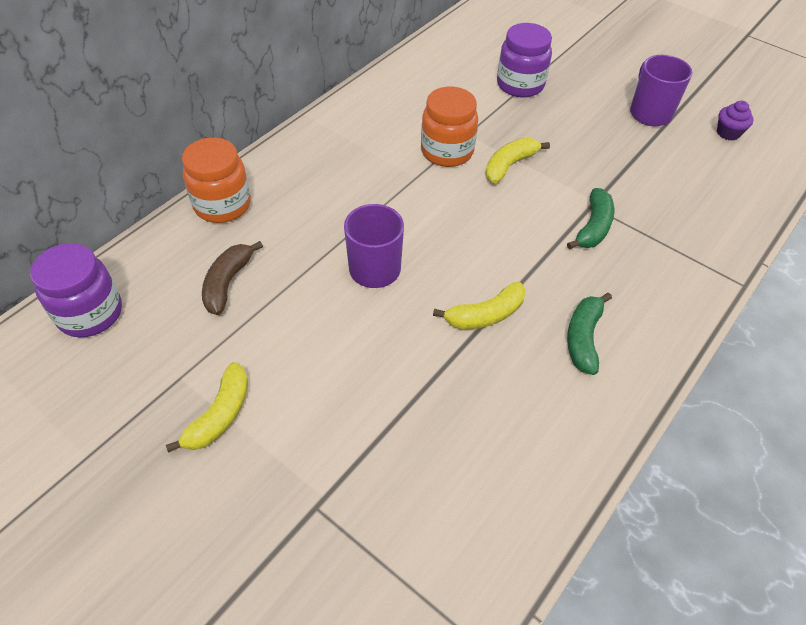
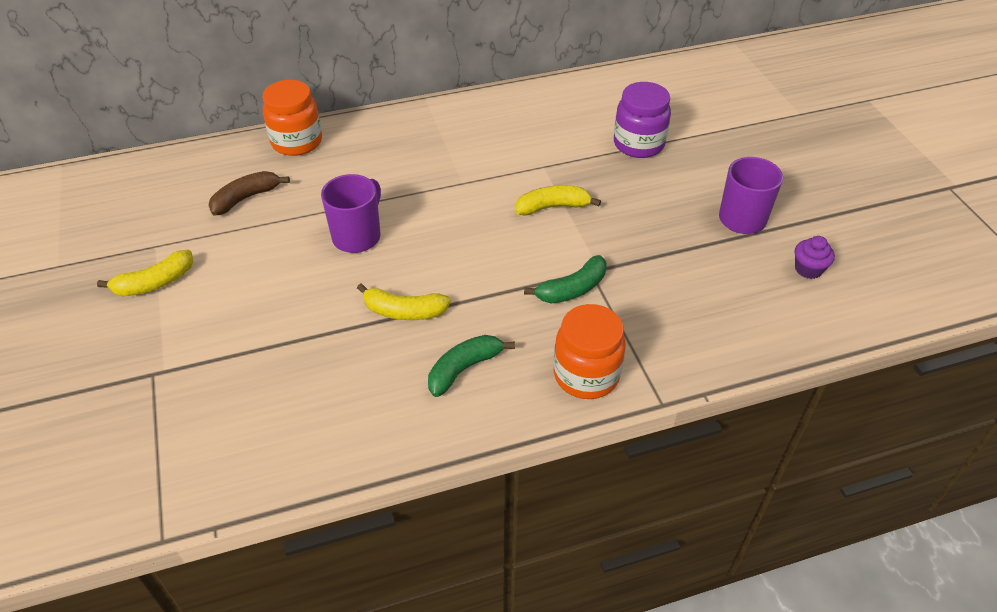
camera: 35 degrees right, 5 degrees down
purple jar [30,243,122,337] -> none
orange jar [421,87,478,167] -> orange jar moved to [554,304,626,399]

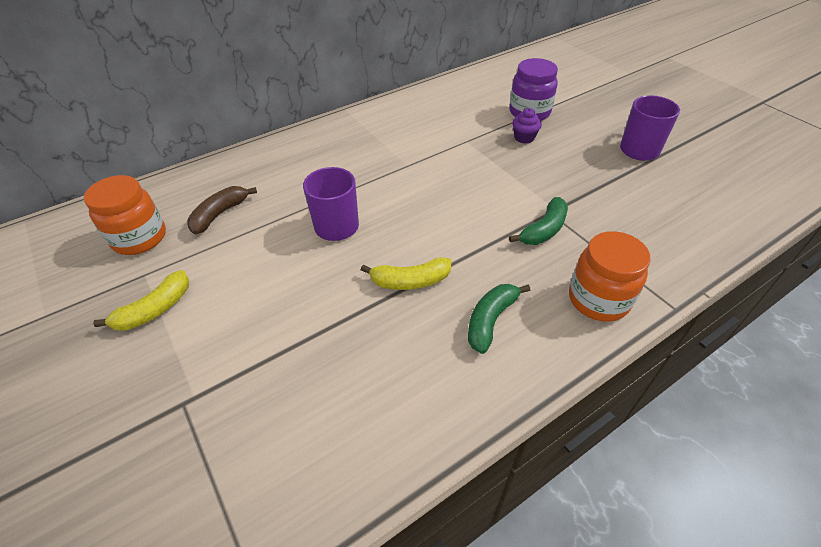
camera: 15 degrees left, 0 degrees up
orange jar [262,80,322,156] -> orange jar moved to [84,175,166,255]
yellow banana [515,185,601,216] -> none
purple cupcake [795,236,835,279] -> purple cupcake moved to [512,108,542,144]

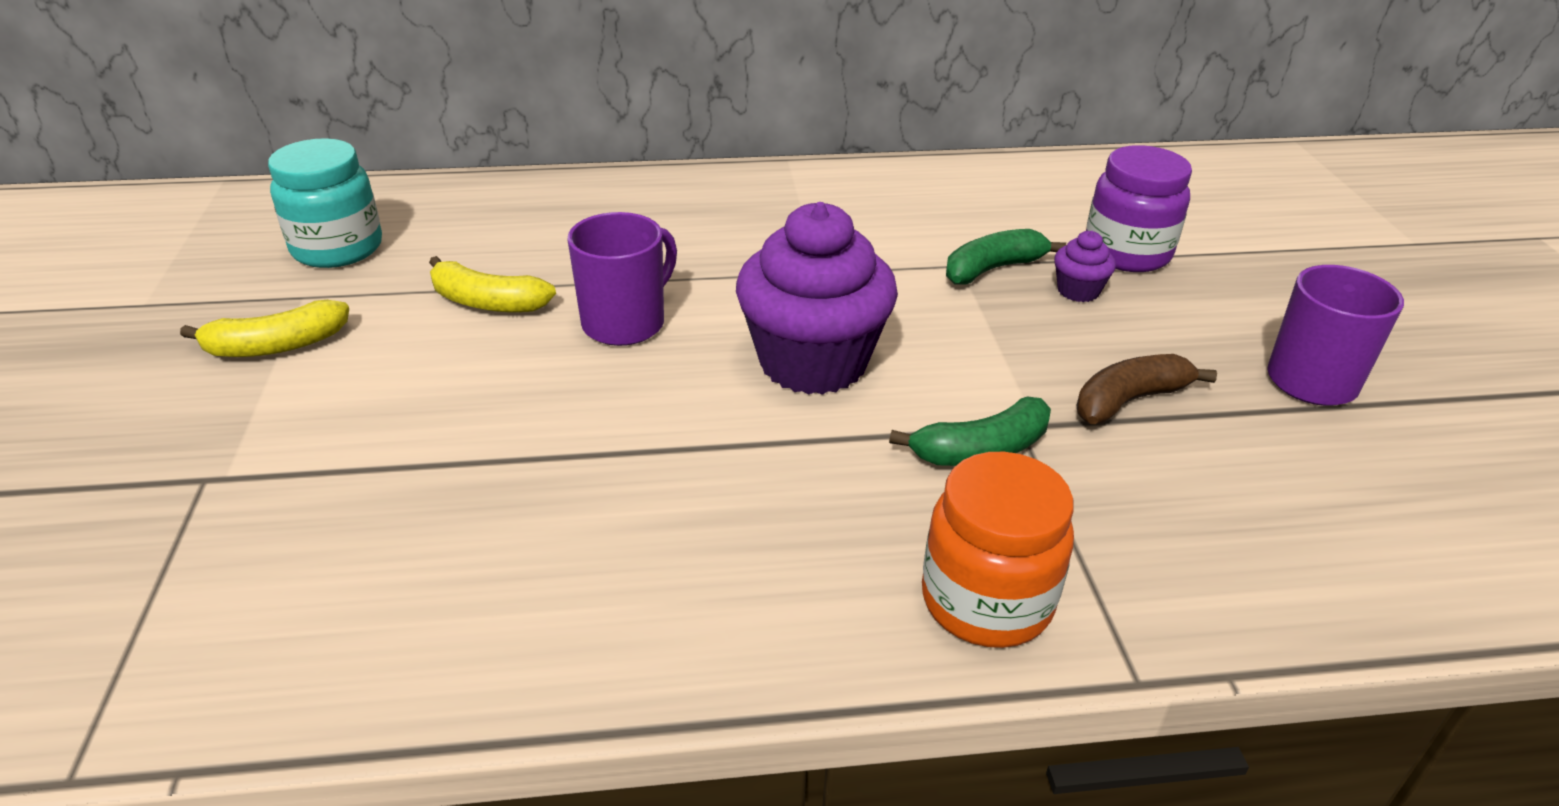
camera: 25 degrees right, 10 degrees down
orange jar [84,175,166,255] -> turquoise jar [268,138,382,268]
brown banana [187,186,257,234] -> brown banana moved to [1076,354,1217,424]
yellow banana [361,257,451,290] -> yellow banana moved to [429,256,556,312]
green banana [468,284,530,354] -> green banana moved to [946,229,1066,285]
none -> purple cupcake [736,202,898,395]

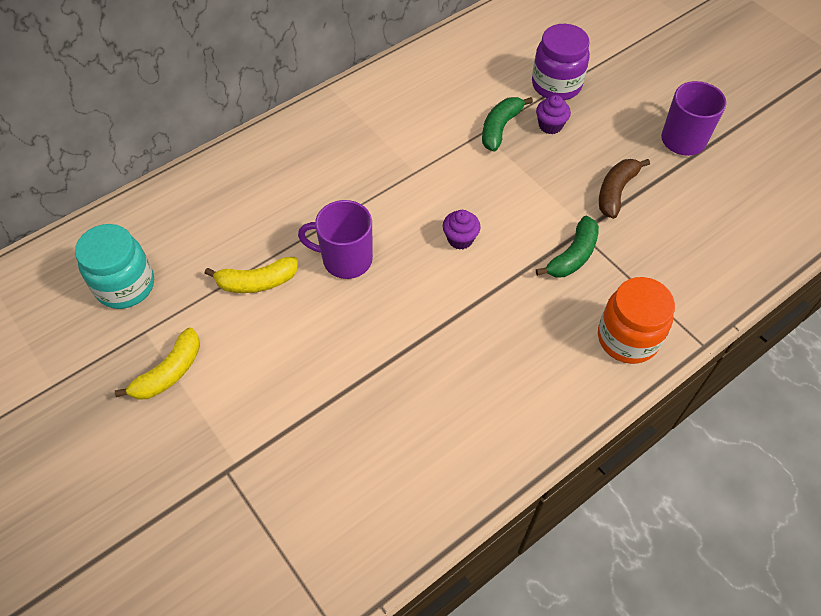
camera: 30 degrees left, 20 degrees up
purple mug [567,212,677,346] -> purple mug turned 90 degrees counterclockwise [298,200,373,279]
purple cupcake [736,202,898,395] -> purple cupcake [443,210,481,250], size x0.43

